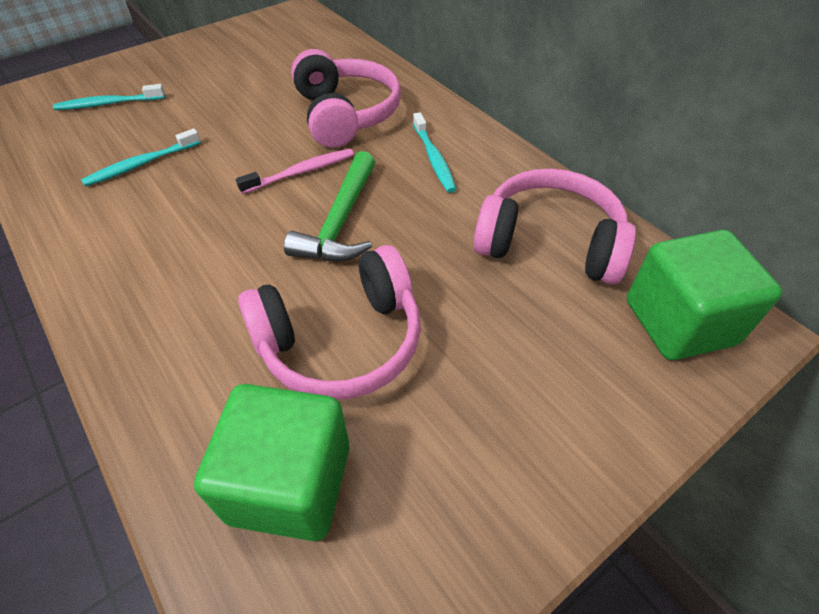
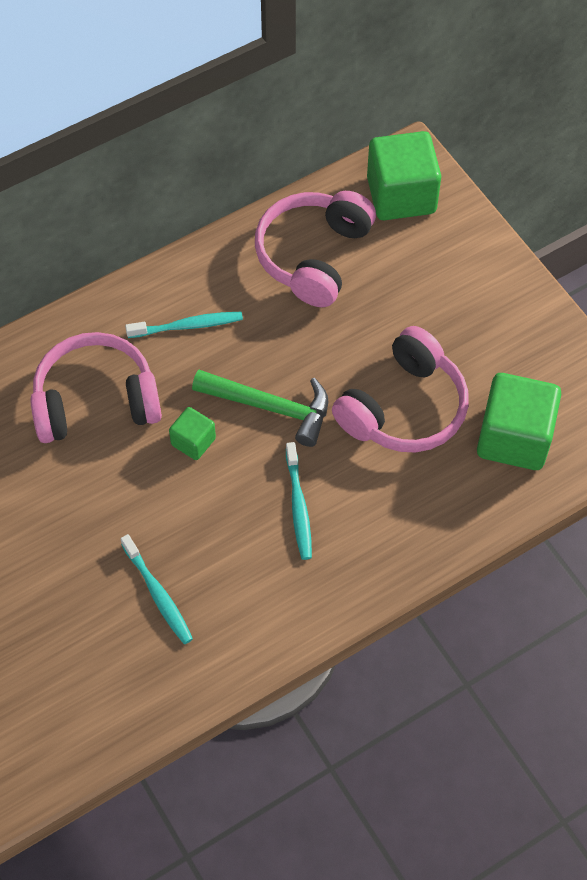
camera: 85 degrees left, 10 degrees up
turquoise toothbrush [53,84,165,110] -> turquoise toothbrush moved to [286,442,312,560]
pink toothbrush [236,149,354,194] -> green cube [169,407,216,460]
pink headphones [238,245,421,400] -> pink headphones turned 60 degrees clockwise [332,326,469,452]

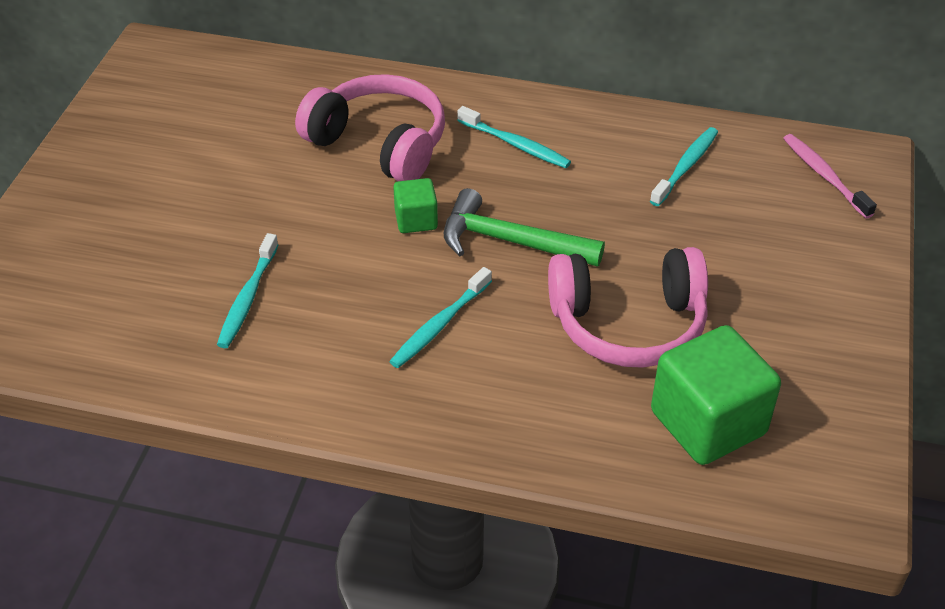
camera: 45 degrees right, 15 degrees down
green hammer [192,370,328,447] -> green hammer turned 135 degrees clockwise [444,188,605,267]
pink headphones [255,191,376,307] -> turquoise toothbrush [650,127,718,206]
green cube [367,131,441,220] -> pink toothbrush [783,134,877,218]

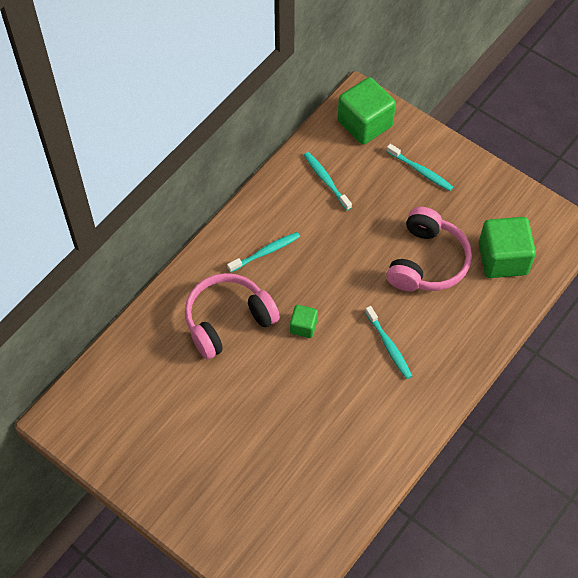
camera: 65 degrees left, 15 degrees up
turquoise toothbrush [217,233,278,348] -> turquoise toothbrush moved to [386,144,453,191]
green hammer [444,188,605,267] -> none
pink toothbrush [783,134,877,218] -> green cube [337,77,396,145]

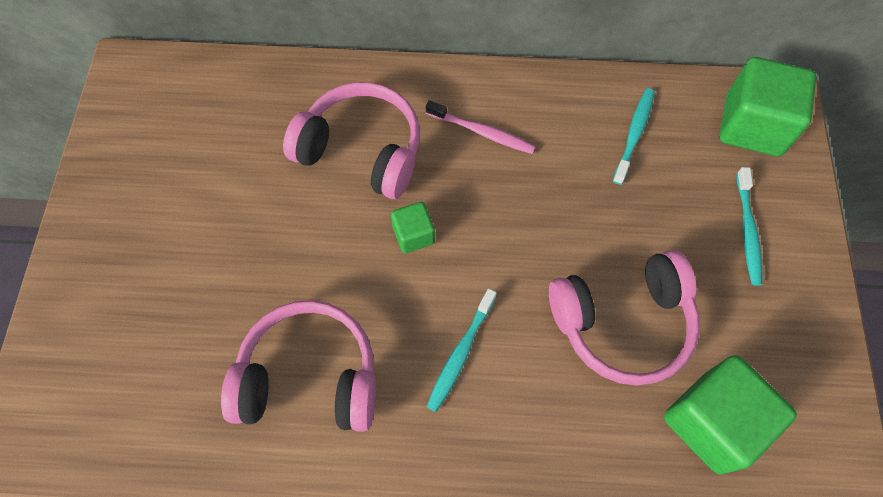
camera: 55 degrees right, 5 degrees up
turquoise toothbrush [227,232,300,273] -> pink toothbrush [426,100,536,154]
none -> pink headphones [221,300,376,432]

